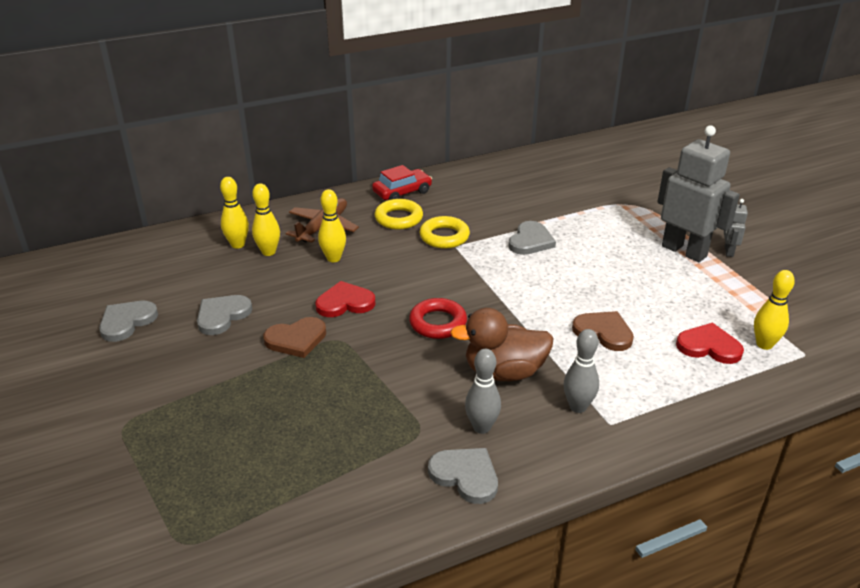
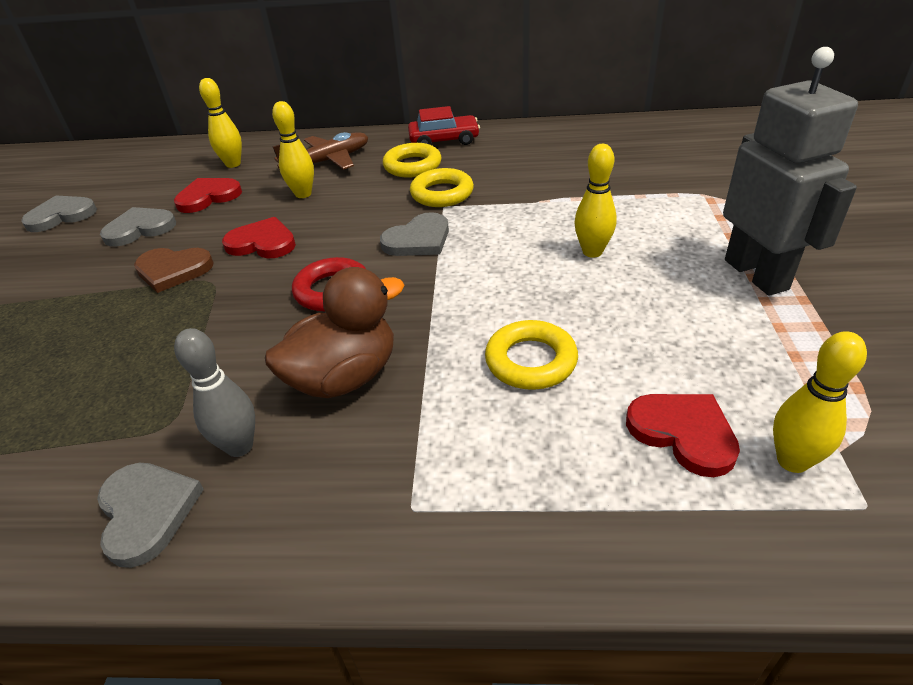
camera: 30 degrees right, 5 degrees up
yellow bowling pin [252,183,280,256] -> yellow bowling pin moved to [574,144,617,258]
brown duck [450,308,554,381] -> brown duck turned 120 degrees clockwise [265,267,405,398]
grey heart [508,221,556,255] -> grey heart moved to [380,212,449,256]
grey bowling pin [564,329,599,413] -> none
brown heart [572,311,634,351] -> yellow ring [485,320,578,390]
grey robot [724,199,748,257] -> none
none -> red heart [174,178,242,213]

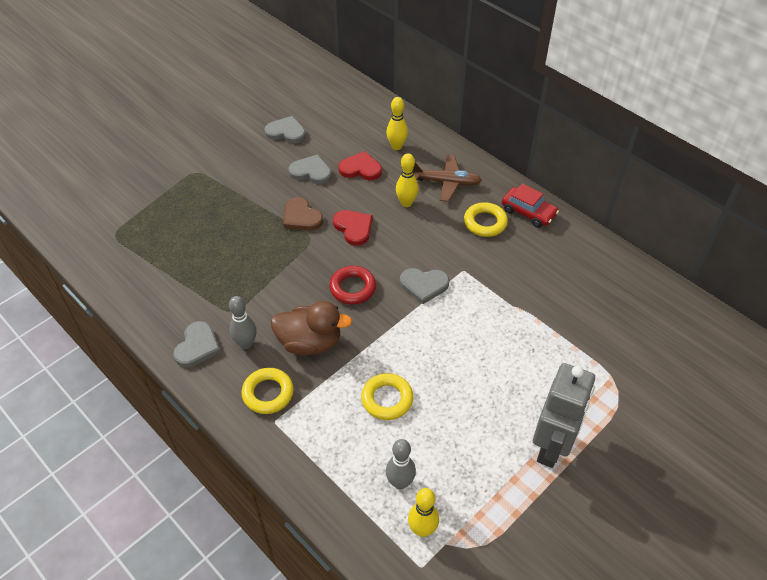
camera: 40 degrees right, 10 degrees up
yellow ring [410,168,474,207] -> yellow ring moved to [242,368,294,414]
yellow bowling pin [574,144,617,258] -> none
red heart [626,394,740,477] -> grey bowling pin [386,439,416,489]

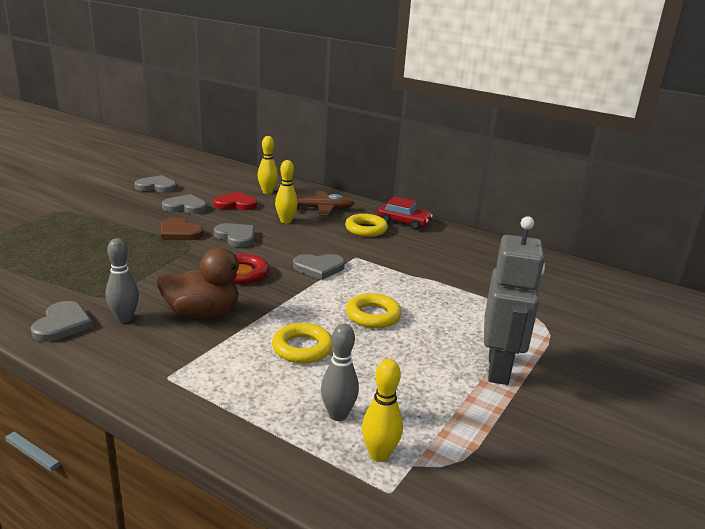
camera: 15 degrees left, 25 degrees down
yellow ring [242,368,294,414] -> yellow ring moved to [346,293,401,328]
red heart [333,210,373,246] -> grey heart [214,223,255,247]

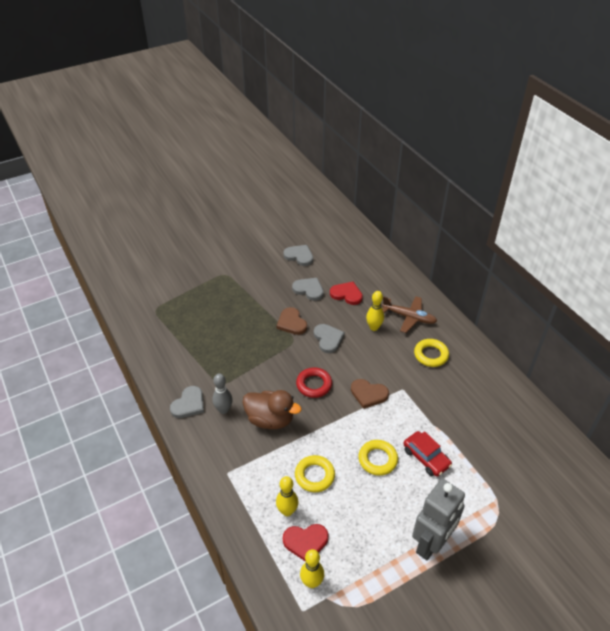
camera: 30 degrees right, 20 degrees up
yellow bowling pin [258,136,278,194] -> yellow bowling pin moved to [276,476,298,516]
grey heart [293,254,345,280] -> brown heart [351,379,389,409]
grey bowling pin [321,324,359,421] -> red heart [283,524,329,562]
red car [378,196,433,230] -> red car moved to [403,431,452,477]

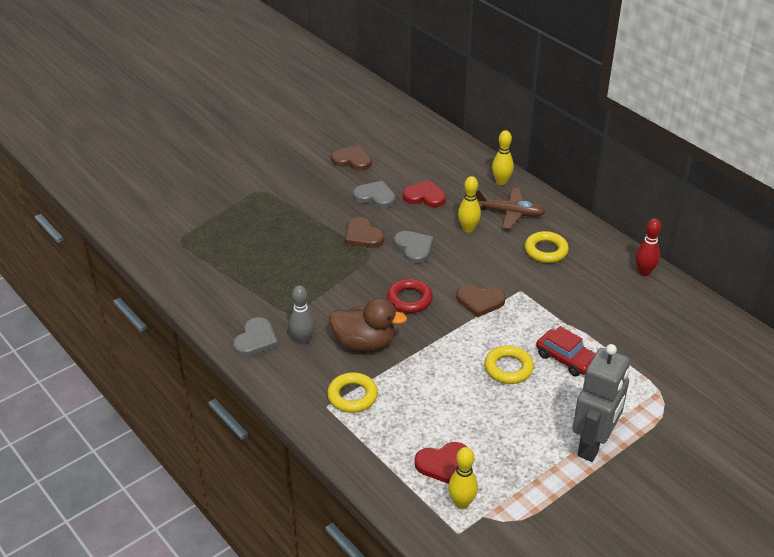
camera: 10 degrees left, 5 degrees down
yellow bowling pin [276,476,298,516] -> yellow bowling pin moved to [492,130,514,185]
grey heart [283,245,313,266] -> brown heart [331,145,372,171]
yellow ring [295,455,335,492] -> yellow ring moved to [327,372,378,413]
none -> red bowling pin [636,219,661,276]

